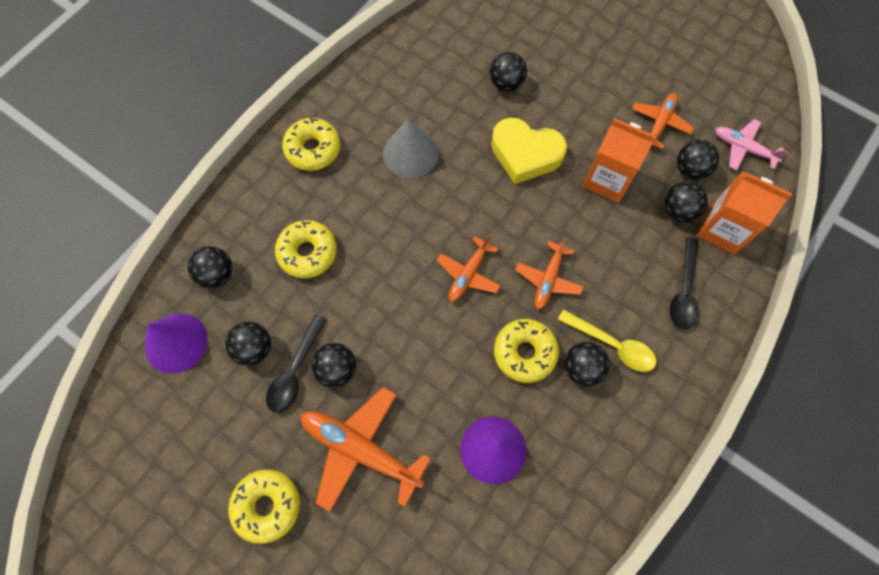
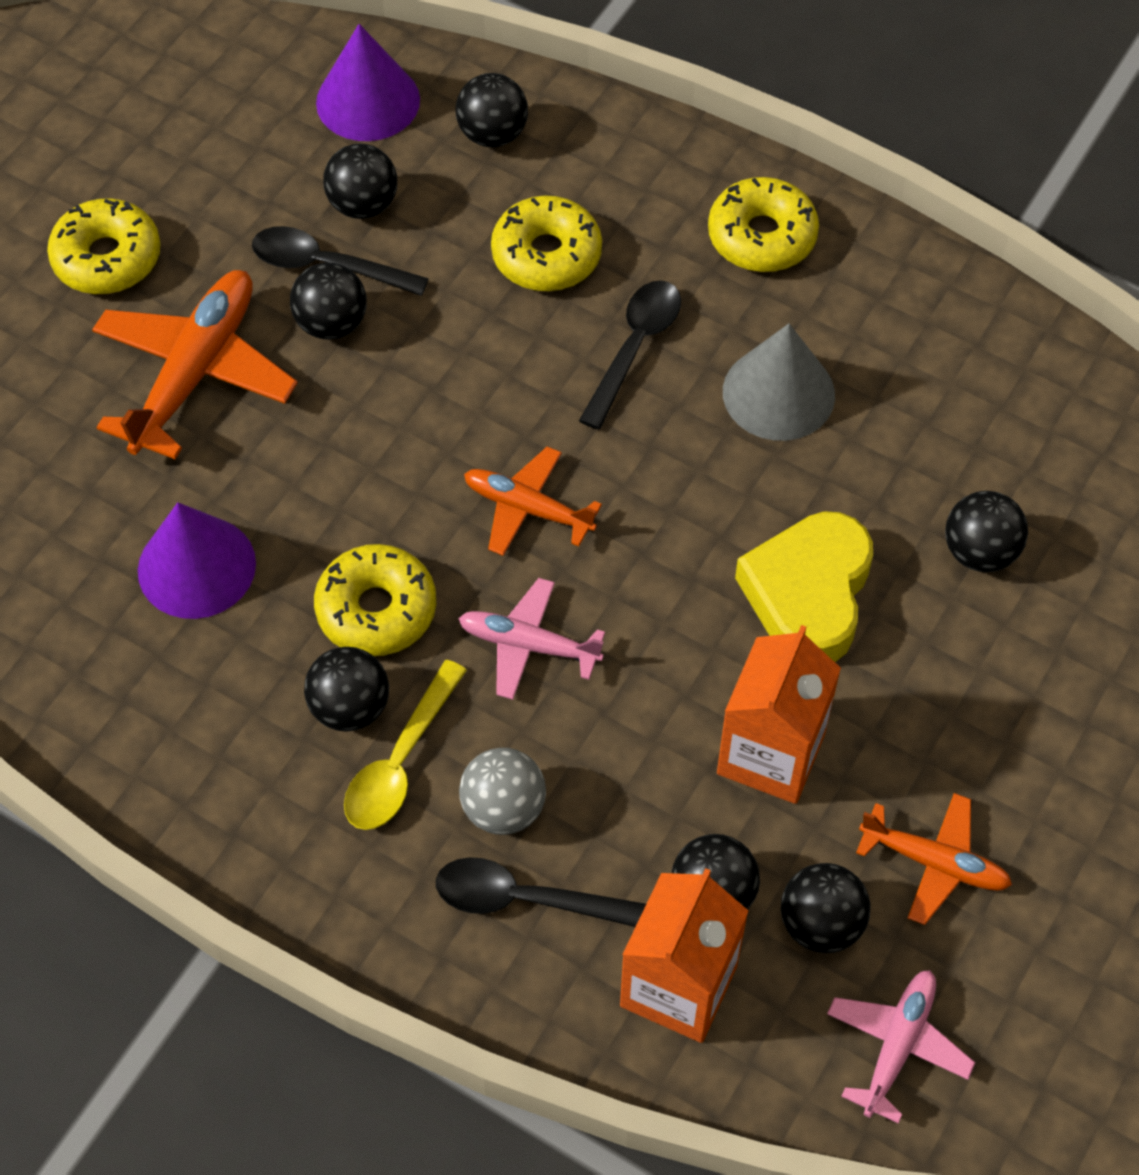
camera: 85 degrees right, 10 degrees down
orange plane [515,237,584,310] -> pink plane [458,578,605,700]
none -> grey ball [459,748,546,835]
none -> black spoon [579,280,681,430]

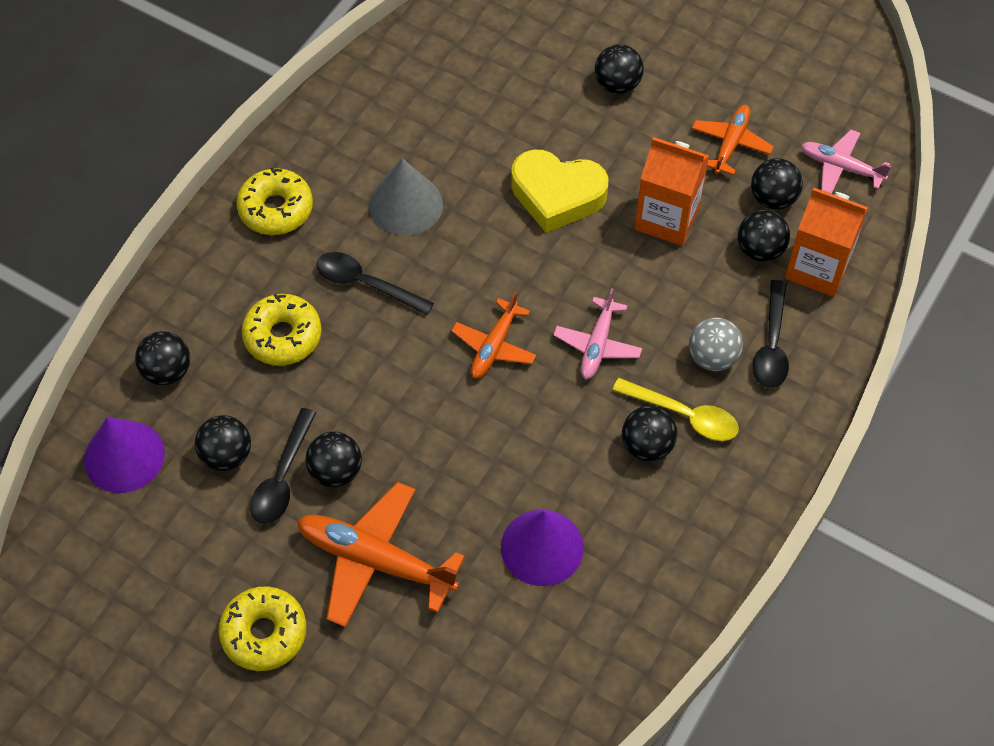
camera: 90 degrees left, 0 degrees up
yellow donut [314,544,436,656] -> none
black ball [945,491,1028,572] -> black ball moved to [595,44,644,94]

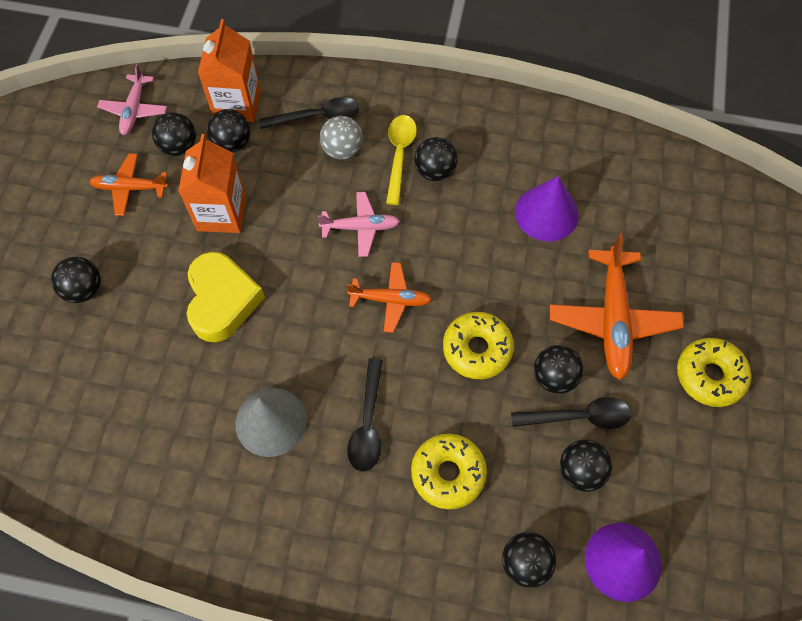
camera: 110 degrees left, 5 degrees up
yellow donut [236,168,313,235] -> yellow donut moved to [443,312,514,379]

